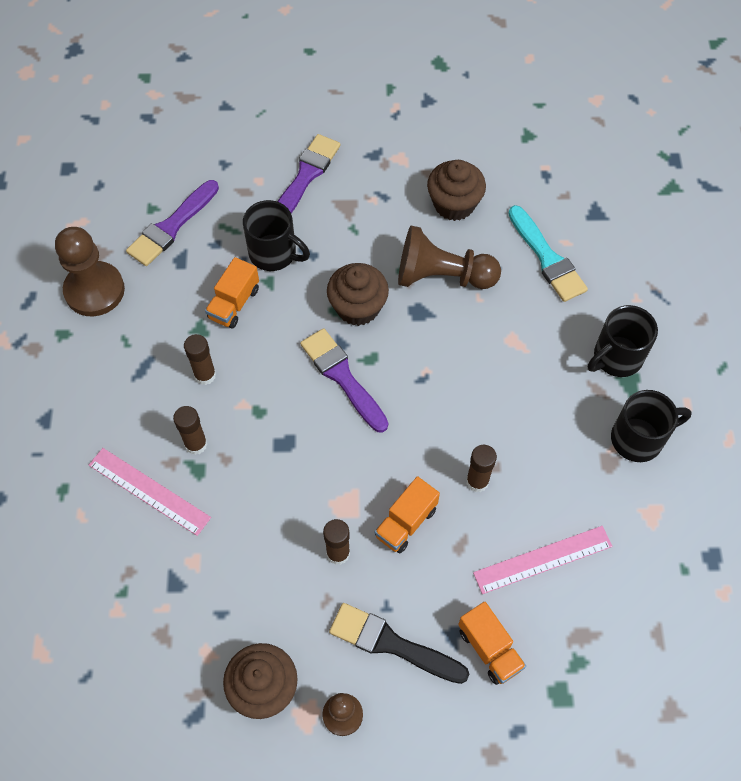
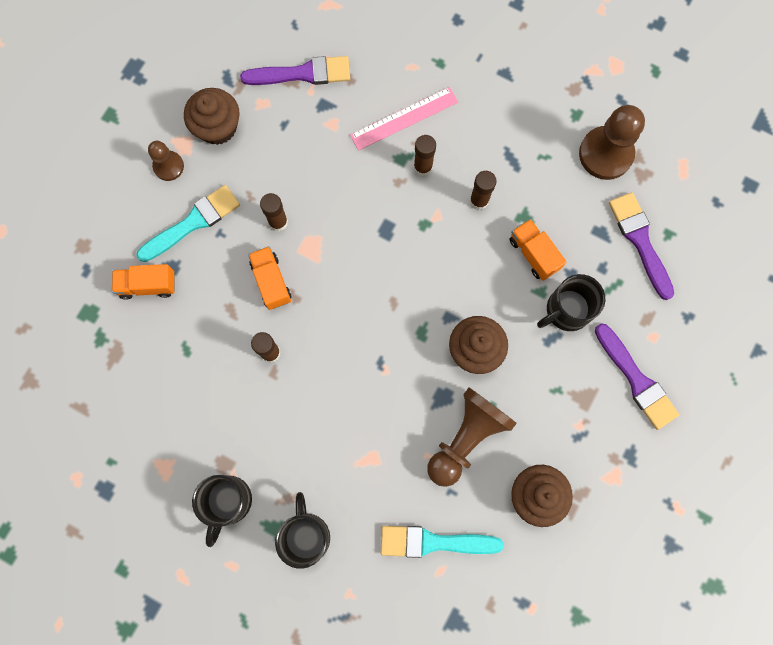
camera: 120 degrees right, 15 degrees up
purple brush [300,328,388,433] -> purple brush moved to [240,56,350,85]
black brush [329,603,469,684] -> turquoise brush [137,185,240,262]
pink ruler [473,526,613,594] -> none

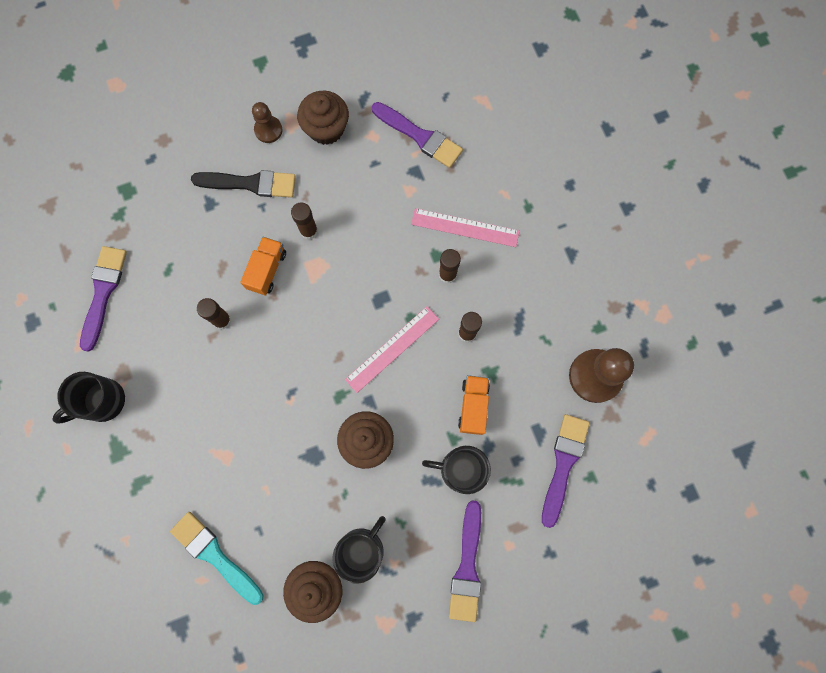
camera: 40 degrees right, 0 degrees up
orange truck [112,264,175,300] -> none
turquoise brush [137,185,240,262] -> black brush [191,170,296,198]
black mug [275,492,330,569] -> black mug moved to [332,516,386,584]
brown pawn [427,387,517,487] -> none
none -> purple brush [80,246,127,352]
none -> pink ruler [345,306,439,393]

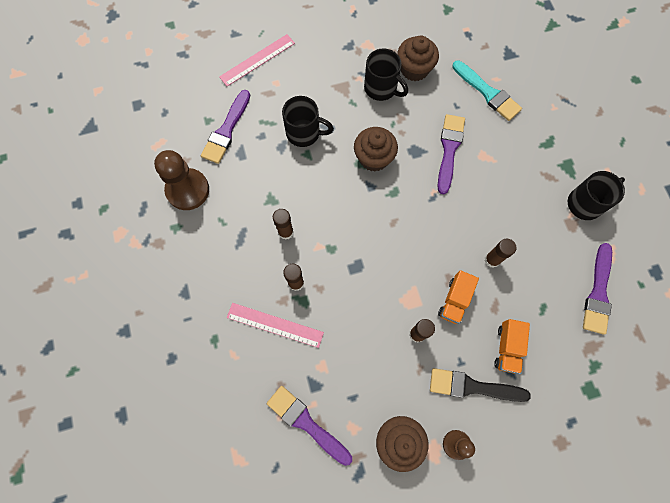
camera: 175 degrees left, 5 degrees down
black mug [332,516,386,584] -> black mug turned 90 degrees counterclockwise [364,48,408,101]
pink ruler [345,306,439,393] -> pink ruler moved to [219,34,295,86]
purple brush [449,500,481,622] -> purple brush moved to [438,114,465,194]
orange truck [458,375,490,435] -> orange truck moved to [494,319,530,374]

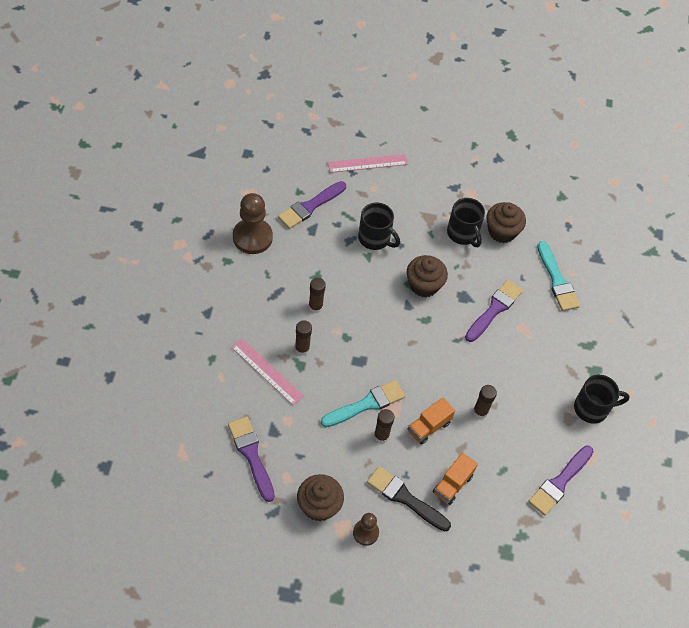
camera: 20 degrees right, 15 degrees down
none -> turquoise brush [321,380,405,427]

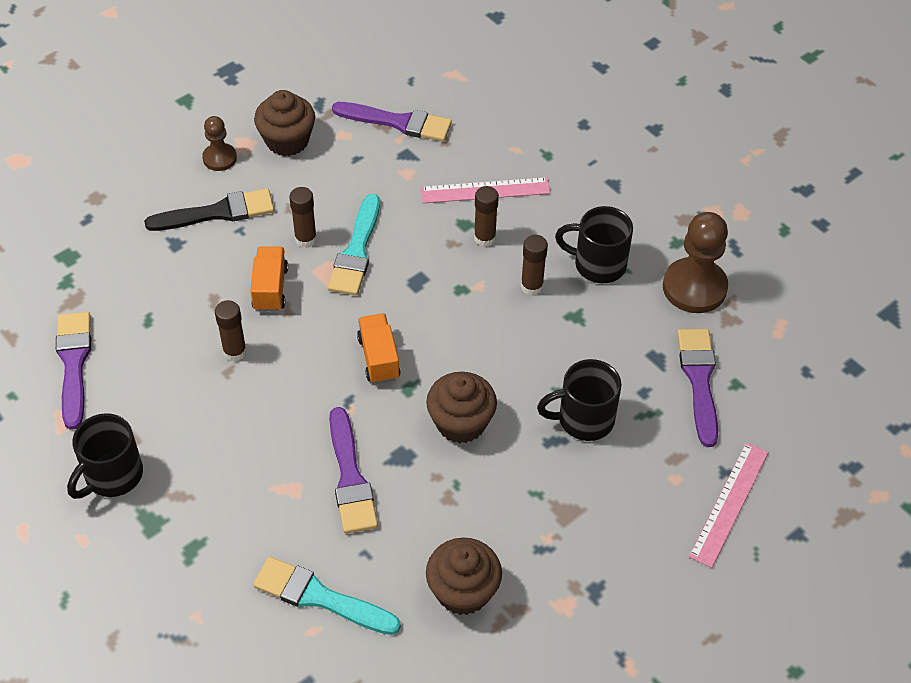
camera: 135 degrees right, 5 degrees down
orange truck [433,453,478,505] -> orange truck moved to [357,313,401,384]
black mug [447,198,485,247] -> black mug moved to [555,206,633,283]

